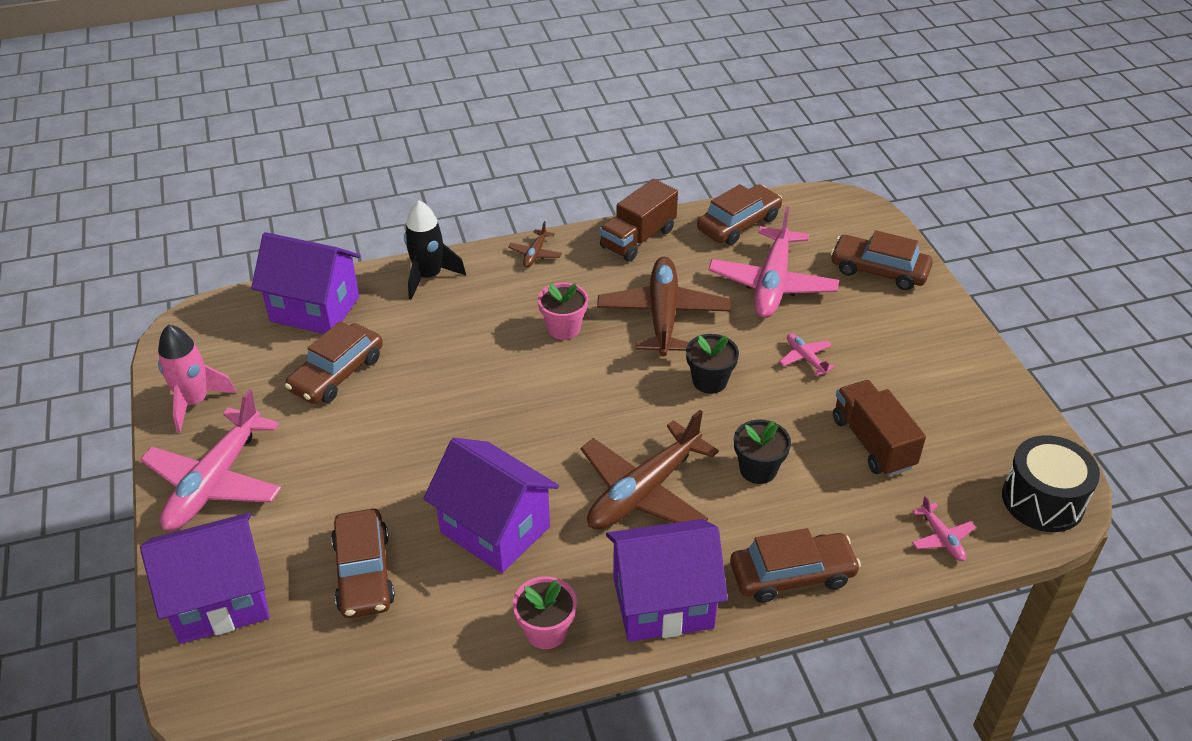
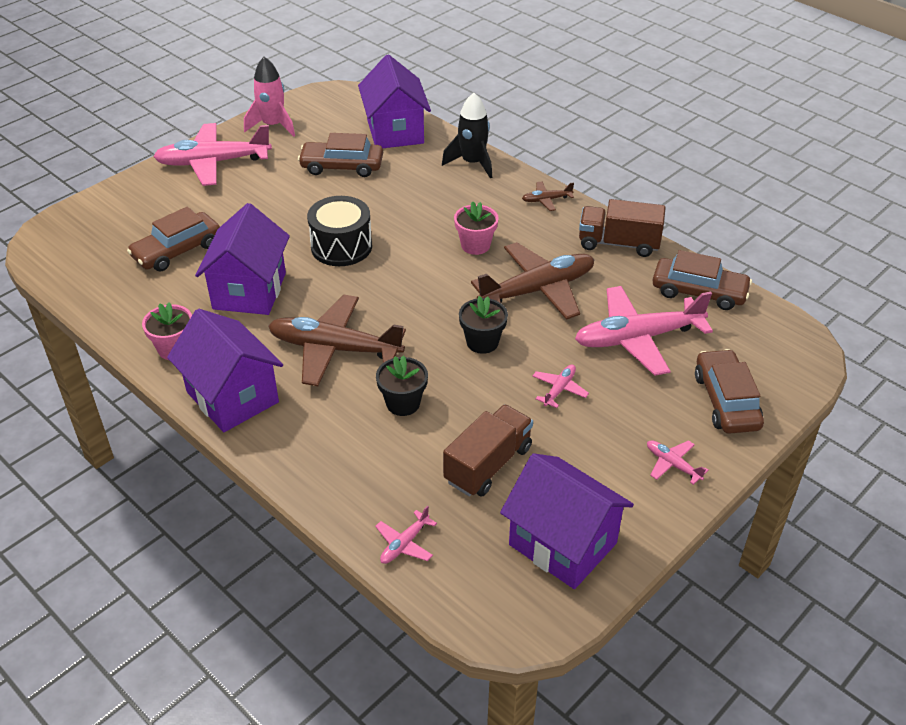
camera: 60 degrees right, 0 degrees up
purple house [140,513,269,644] -> purple house moved to [500,453,634,589]
brown car [730,528,861,603] -> none
black drum [1002,435,1100,532] -> black drum moved to [307,196,372,266]
none -> pink plane [647,440,709,485]

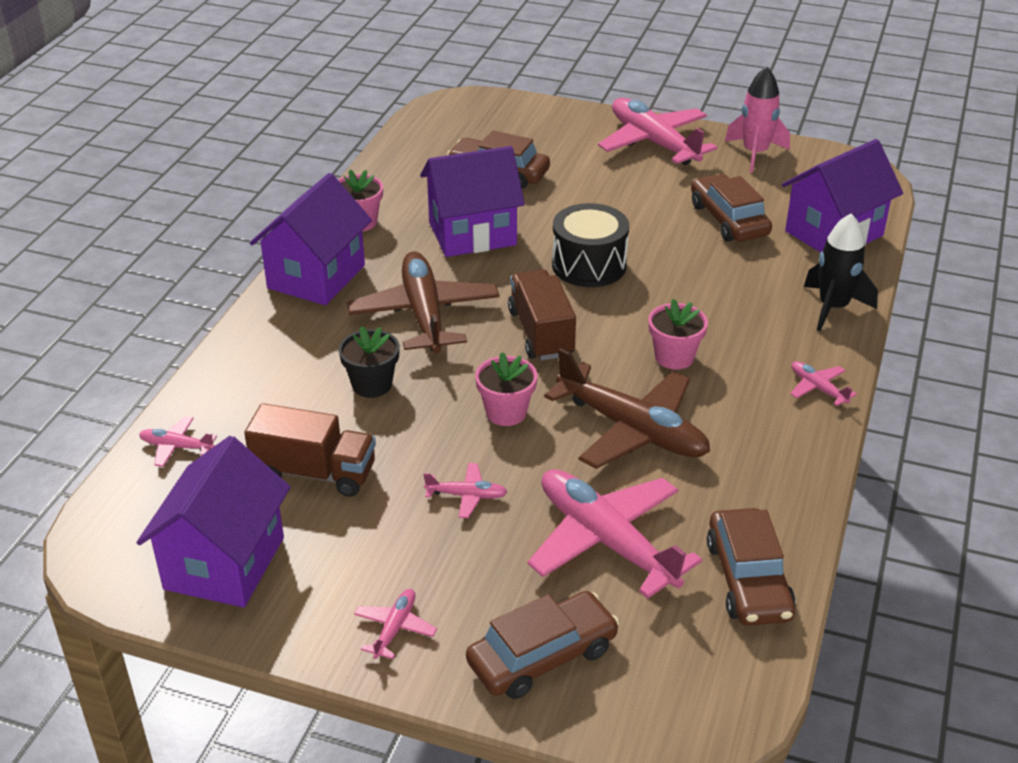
camera: 65 degrees right, 5 degrees down
black flower pot [459,296,508,354] -> pink flower pot [475,352,538,426]
brown plane [522,181,574,211] -> pink plane [790,361,857,406]
brown truck [579,199,666,257] -> brown truck moved to [508,269,576,361]

